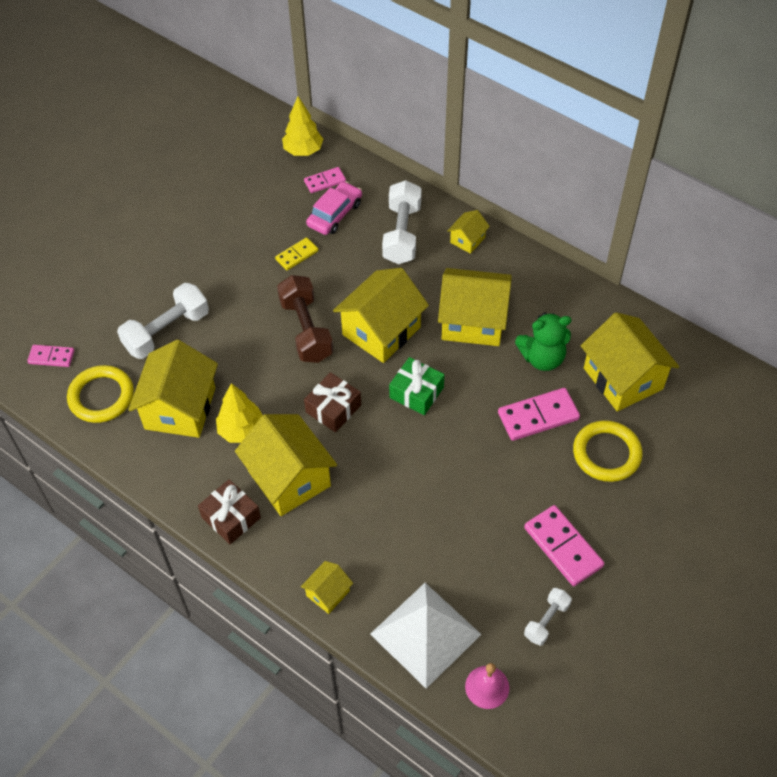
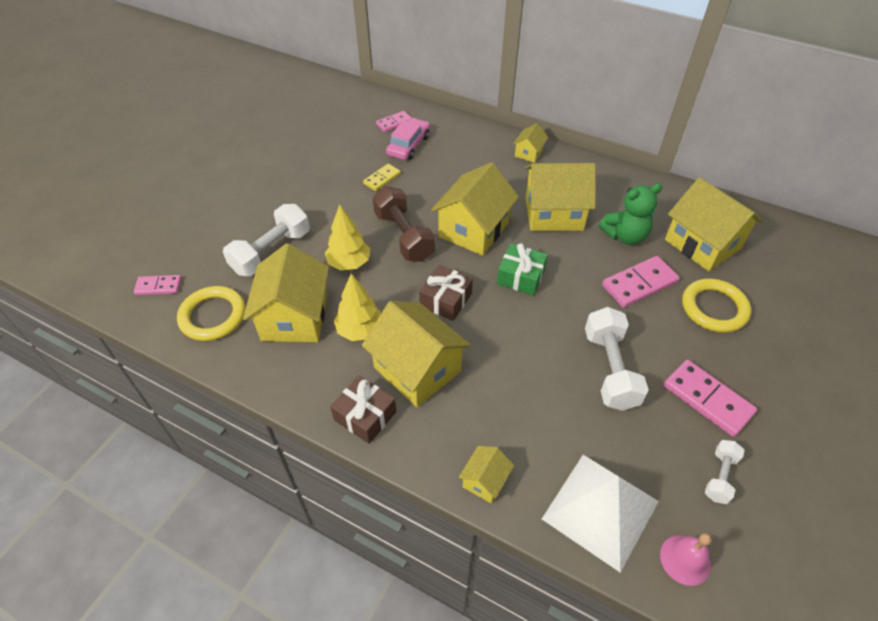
camera: 10 degrees left, 5 degrees down
yellow tree [282,97,323,156] -> yellow tree moved to [325,204,370,270]
white dumbbell [382,180,422,264] -> white dumbbell moved to [585,307,649,411]

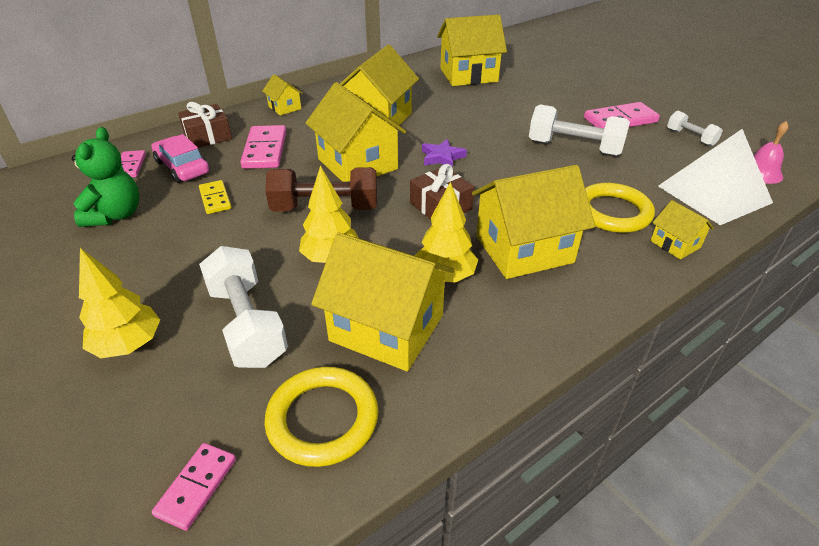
camera: 65 degrees left, 10 degrees down
brown gift [330,376,396,444] -> brown gift moved to [178,102,232,148]
green gift [497,243,548,295] -> purple star [422,139,467,167]
green teddy bear [599,183,662,245] -> green teddy bear moved to [72,127,139,227]
pink domino [602,256,680,308] -> pink domino moved to [240,125,286,169]
yellow ring [682,278,751,333] -> yellow ring moved to [585,183,655,233]
none -> yellow tree [79,248,160,358]

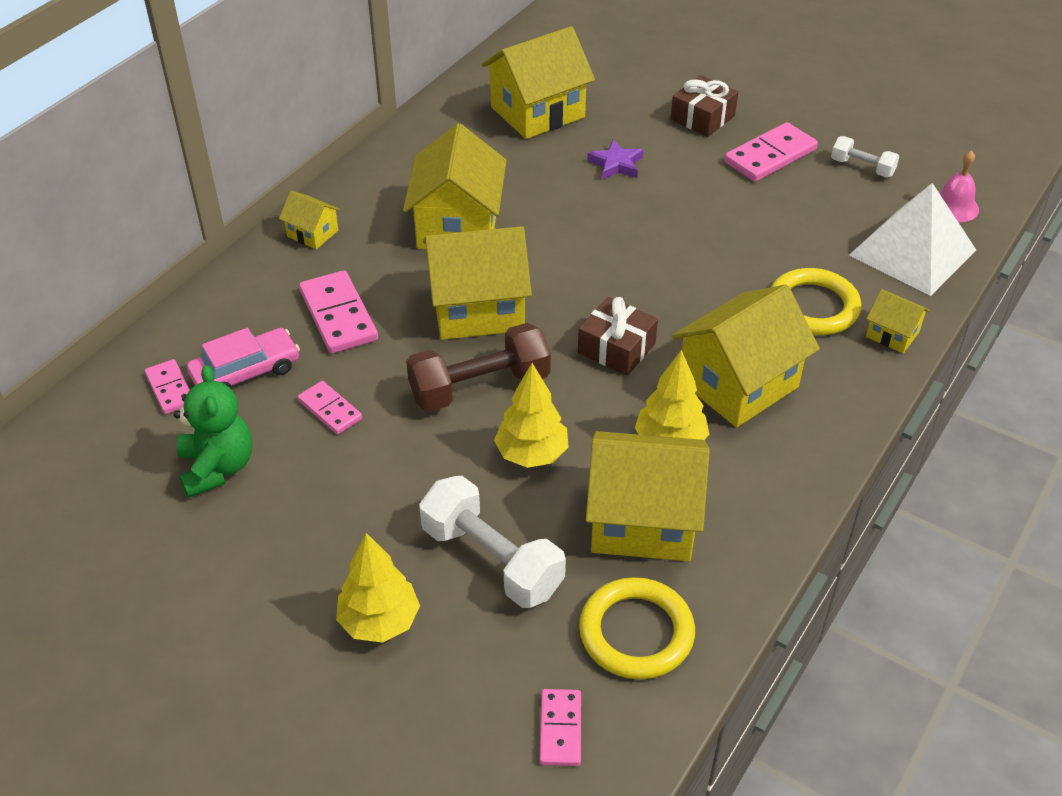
camera: 20 degrees left, 5 degrees up
pink car [151,134,210,183] -> pink car turned 120 degrees clockwise [187,328,300,390]
brown gift [178,102,232,148] -> brown gift moved to [671,75,738,137]
yellow domino [199,180,231,214] -> pink domino [298,381,362,434]
yellow house [306,82,406,182] -> yellow house turned 45 degrees counterclockwise [423,226,532,340]
purple star [422,139,467,167] -> purple star moved to [587,139,643,180]
white dumbbell [529,105,630,156] -> none

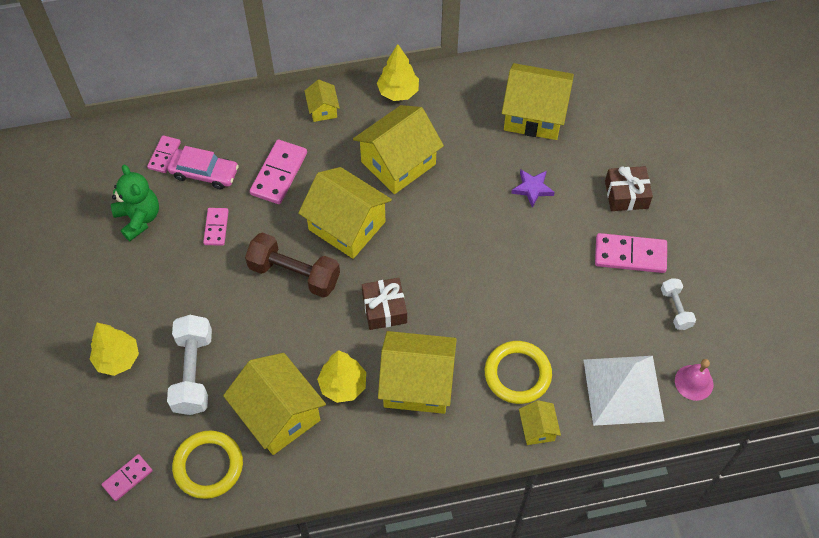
camera: 45 degrees right, 15 degrees up
green teddy bear [174,365,252,498] -> green teddy bear turned 60 degrees counterclockwise [111,165,159,241]
yellow tree [494,363,569,468] -> yellow tree moved to [377,44,419,101]

